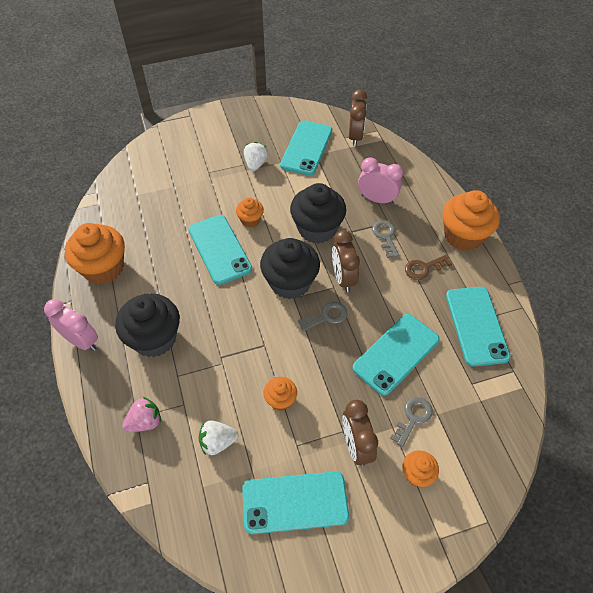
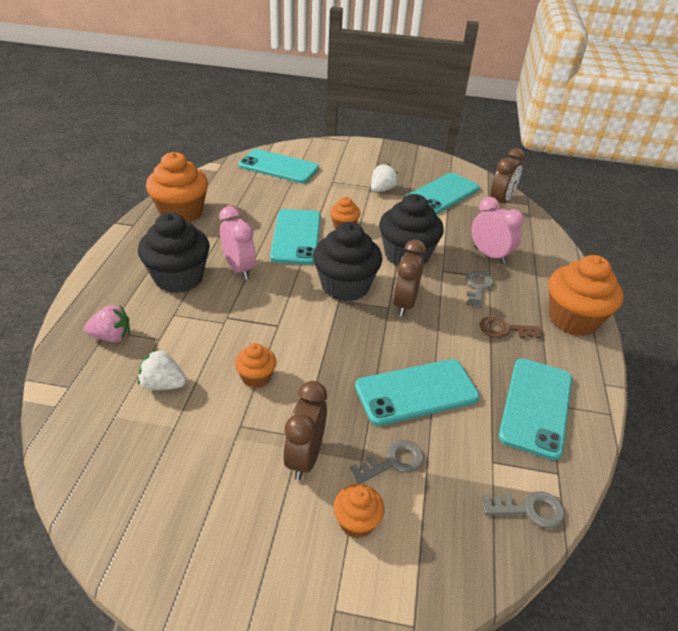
camera: 25 degrees right, 15 degrees down
pink clock [44,299,98,351] -> pink clock moved to [219,206,256,280]
turquoise phone [242,471,349,534] -> turquoise phone moved to [238,149,319,184]
grey key [298,302,347,332] -> grey key moved to [482,491,565,528]

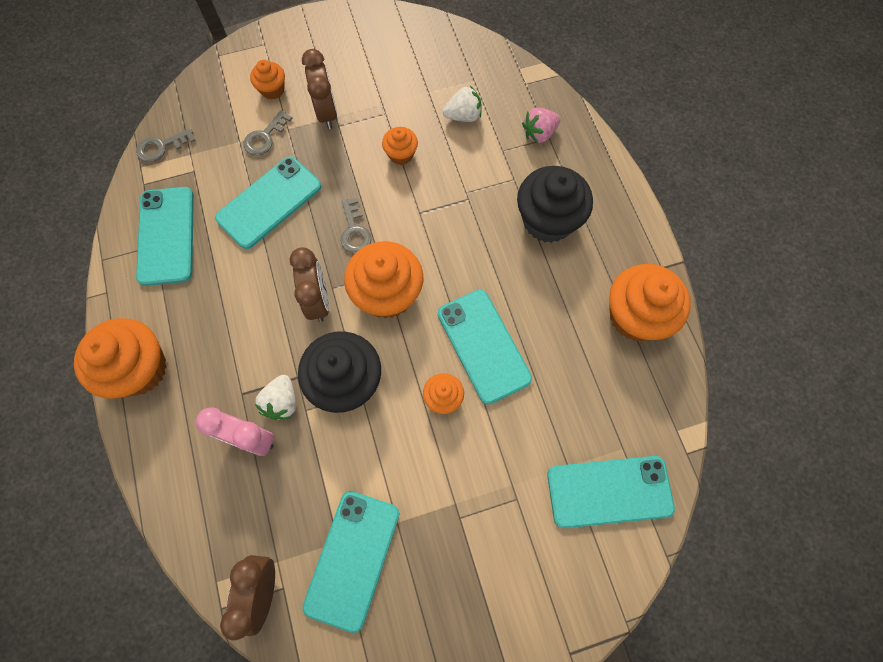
camera: 155 degrees right, 30 degrees up
pink clock [219,206,256,280] -> none
black cupcake [313,222,382,302] -> orange cupcake [344,241,423,319]
white strawberry [371,164,398,192] -> white strawberry moved to [255,375,296,420]
grey key [466,271,493,308] -> grey key moved to [341,198,371,253]
brown key [480,316,542,339] -> none

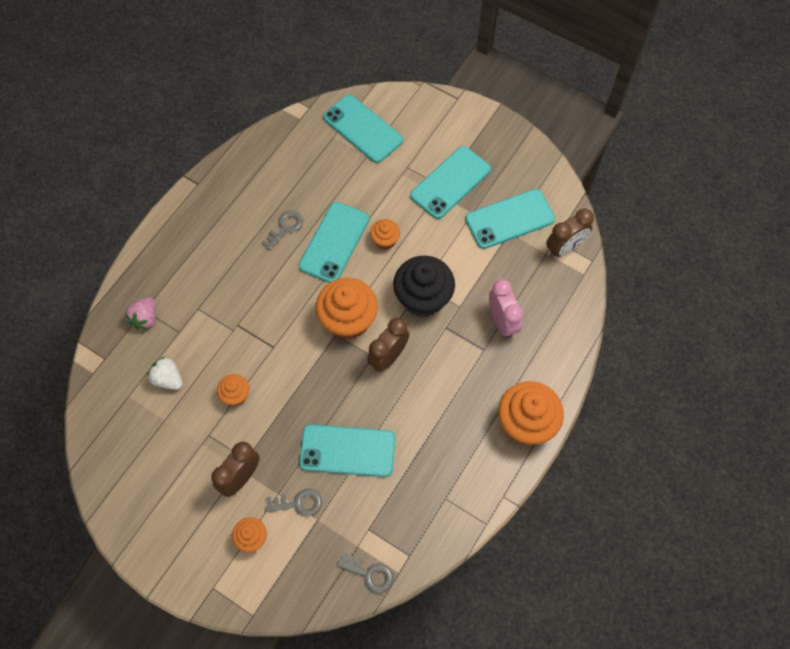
camera: 130 degrees left, 5 degrees down
turquoise phone [136,187,194,286] -> turquoise phone moved to [410,146,491,219]
white strawberry [255,375,296,420] -> none
grey key [341,198,371,253] -> grey key moved to [261,210,303,250]
black cupcake [517,166,593,243] -> none
pink strawberry [522,108,560,144] -> pink strawberry turned 90 degrees clockwise [125,297,156,330]
orange cupcake [609,264,691,341] -> none

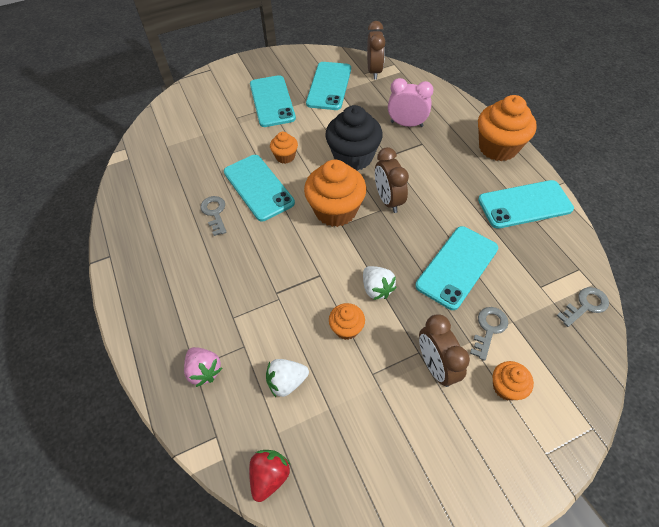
camera: 55 degrees left, 10 degrees down
turquoise phone [323,95,403,163] -> turquoise phone moved to [478,180,574,229]
none -> red strawberry [249,450,290,502]
none -> white strawberry [363,266,396,300]

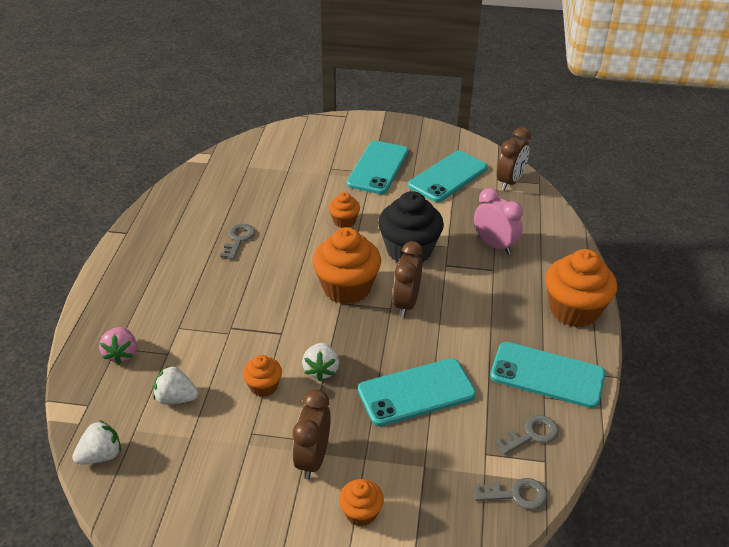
camera: 30 degrees right, 15 degrees down
turquoise phone [224,155,295,221] -> none
red strawberry [249,450,290,502] -> white strawberry [72,420,121,464]
grey key [470,307,508,361] -> grey key moved to [495,415,559,455]

